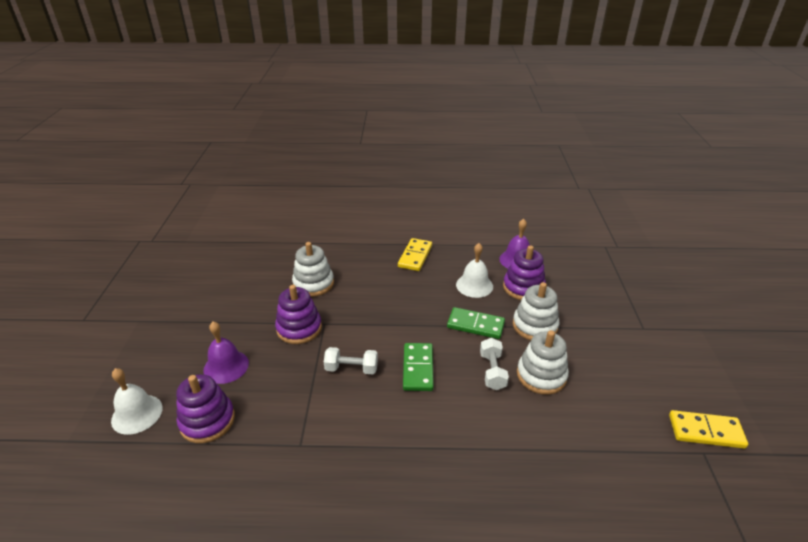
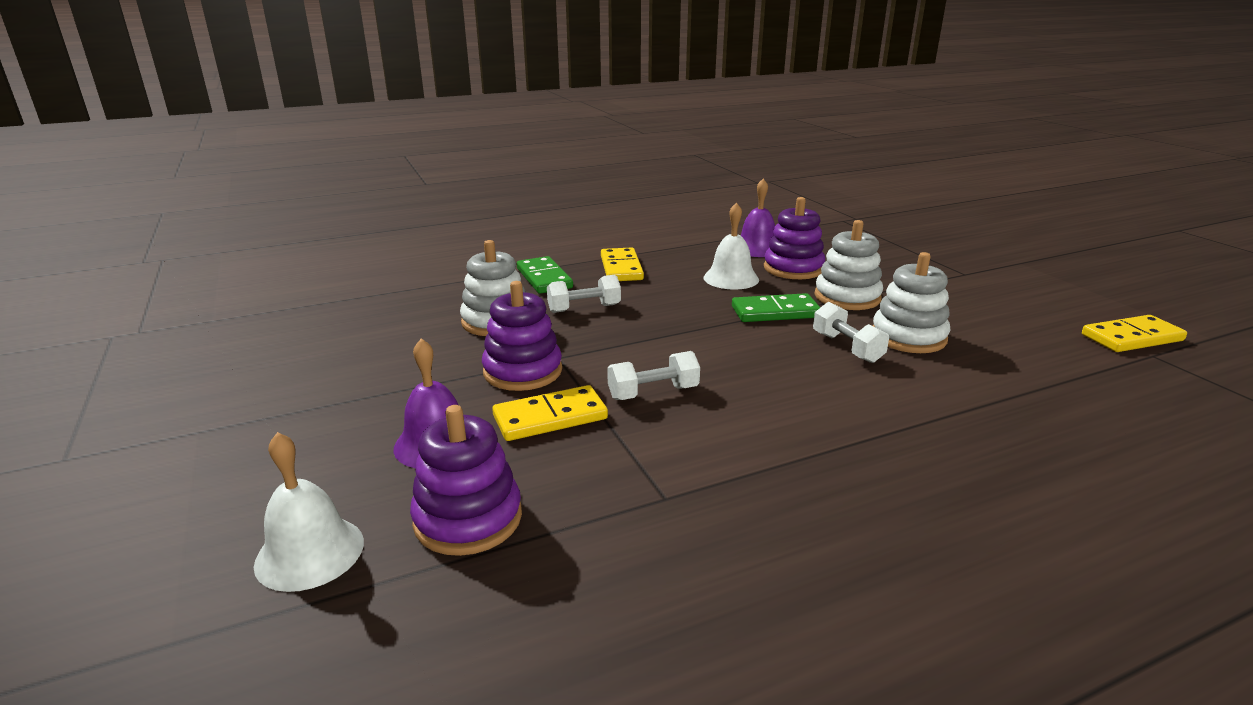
camera: 25 degrees left, 10 degrees down
green domino [403,343,434,391] -> green domino moved to [517,256,573,294]
none -> yellow domino [492,385,608,441]
none -> white dumbbell [547,275,621,313]

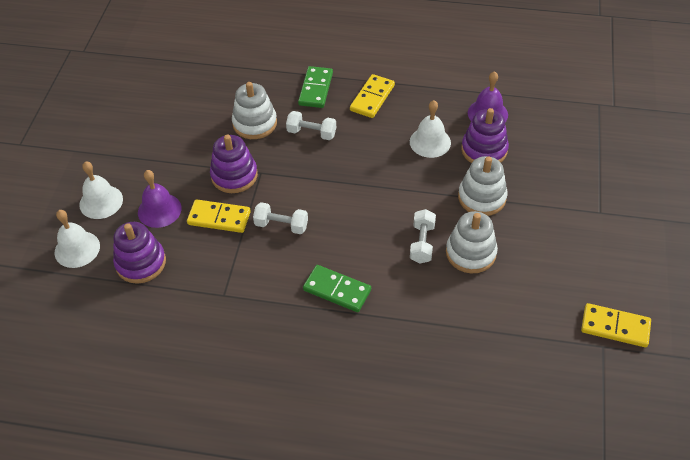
camera: 35 degrees right, 25 degrees up
green domino [732,293,821,322] -> green domino moved to [303,265,371,312]
none -> white bell [79,161,123,219]

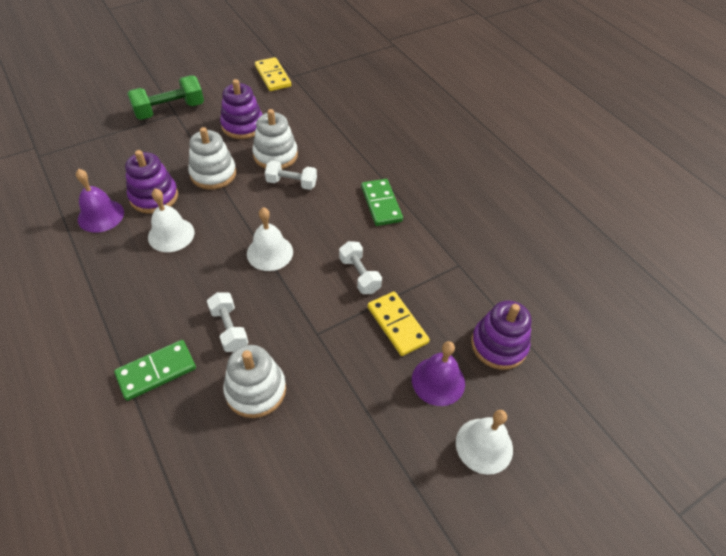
camera: 135 degrees left, 0 degrees up
white bell [55,210,100,268] -> white bell moved to [247,207,293,271]
purple stacking toy [210,135,258,193] -> purple stacking toy moved to [220,79,263,139]
yellow domino [350,74,395,118] -> none
white dumbbell [410,209,436,263] -> white dumbbell turned 45 degrees clockwise [265,160,317,190]
none -> green dumbbell [127,75,204,120]

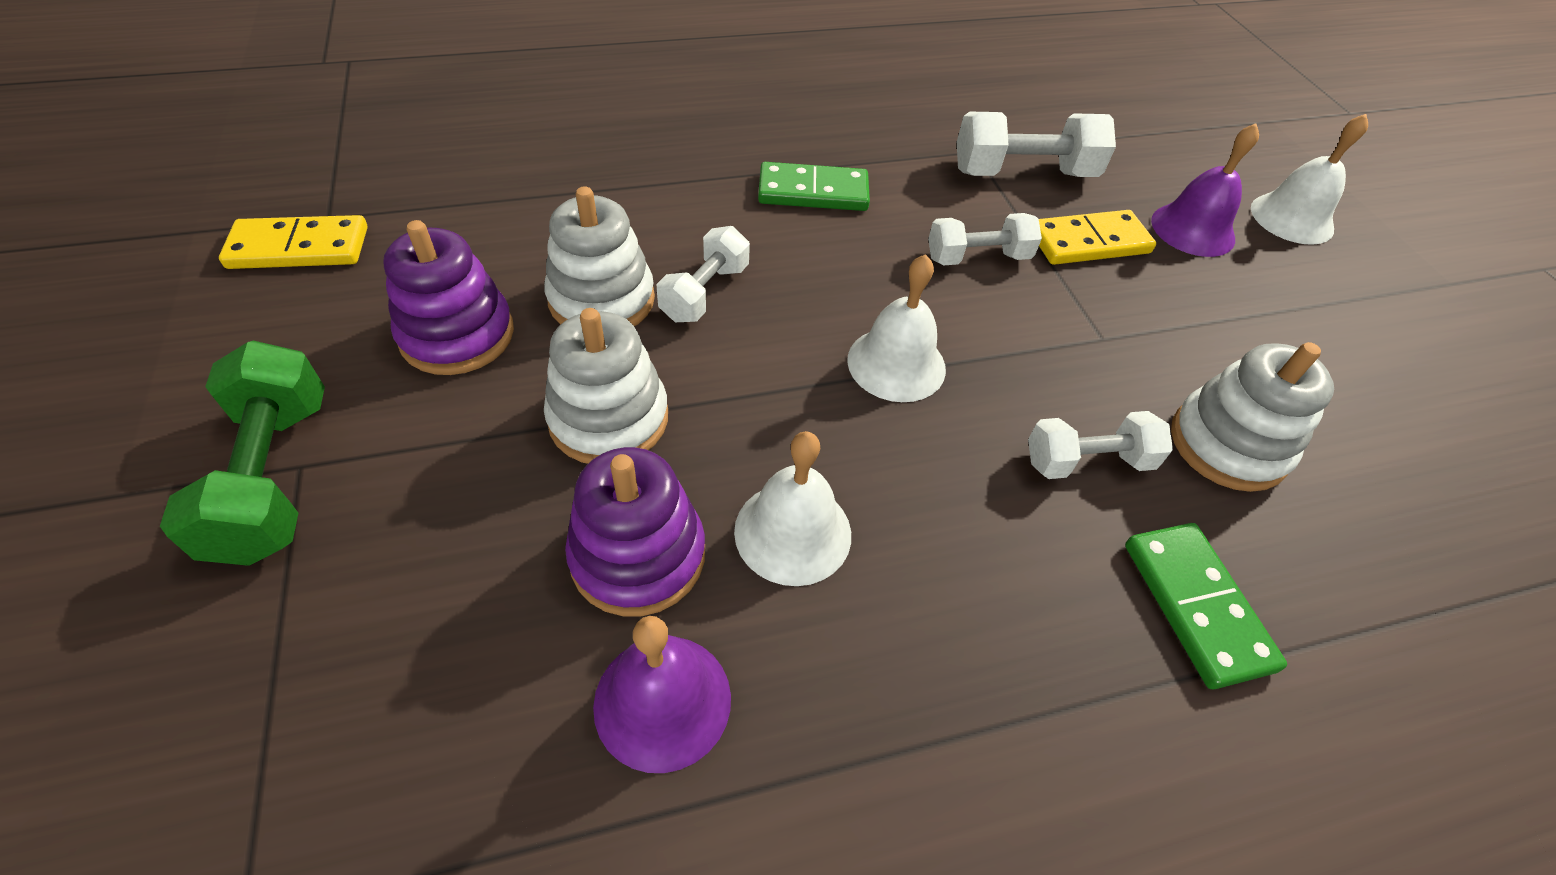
camera: 75 degrees left, 0 degrees up
purple stacking toy [471,300,532,370] -> none
none -> white dumbbell [957,112,1116,177]

